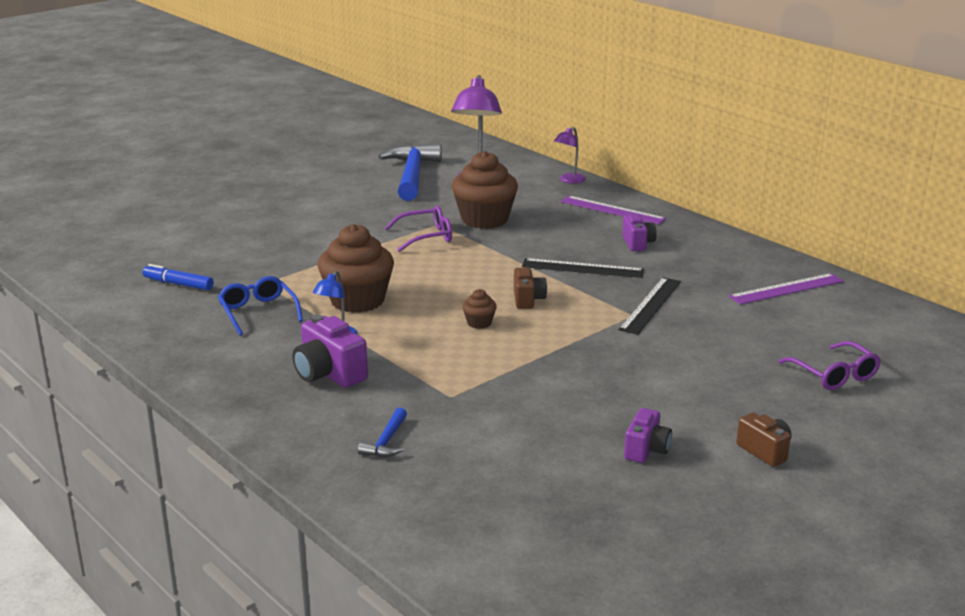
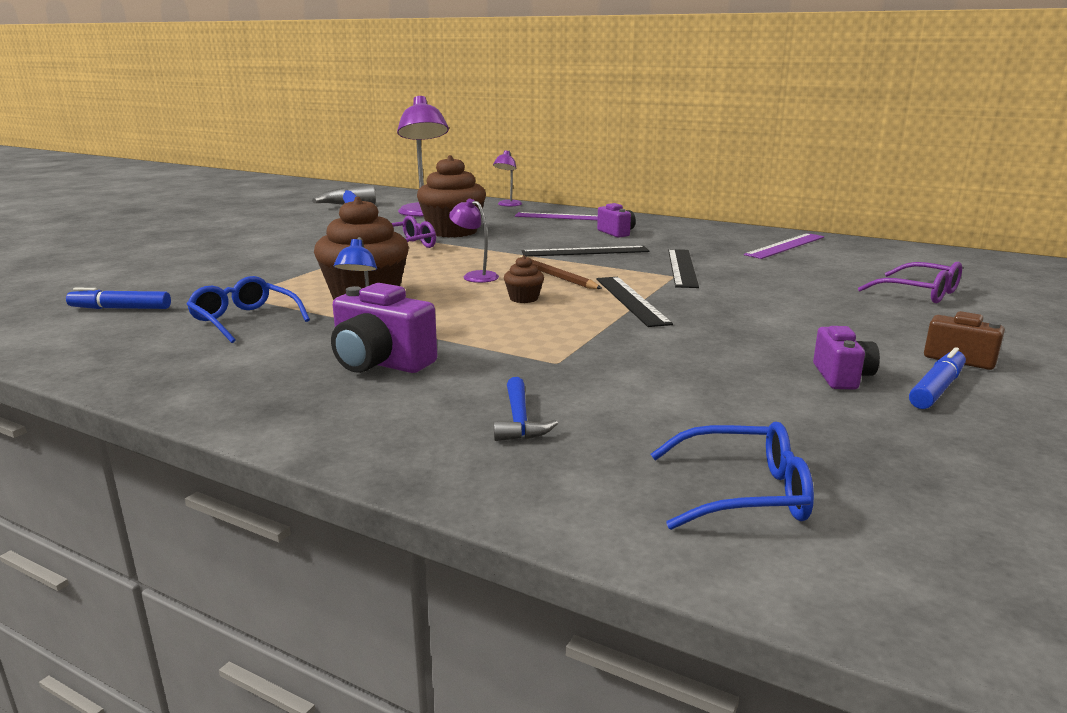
camera: 20 degrees left, 5 degrees down
brown camera [514,268,547,309] -> brown pencil [520,256,602,289]
none -> purple lamp [449,199,499,283]
none -> black ruler [596,277,673,327]
none -> blue glasses [651,422,814,530]
none -> blue marker [909,347,966,409]

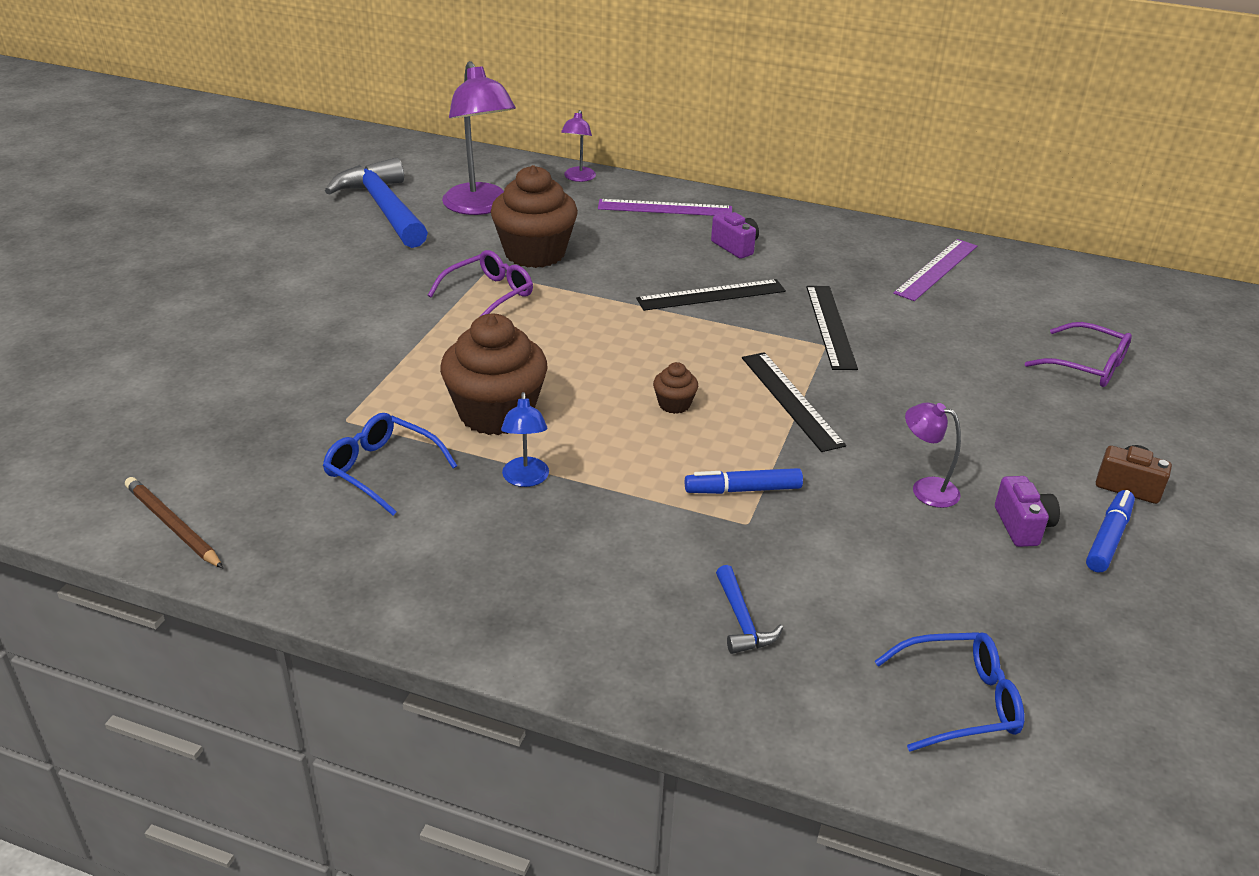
camera: 10 degrees left, 15 degrees up
blue marker [66,288,171,309] -> blue marker moved to [685,468,803,494]
purple camera [331,283,437,373] -> none
purple lamp [449,199,499,283] -> purple lamp moved to [905,402,961,508]
brown pencil [520,256,602,289] -> brown pencil moved to [125,477,223,568]

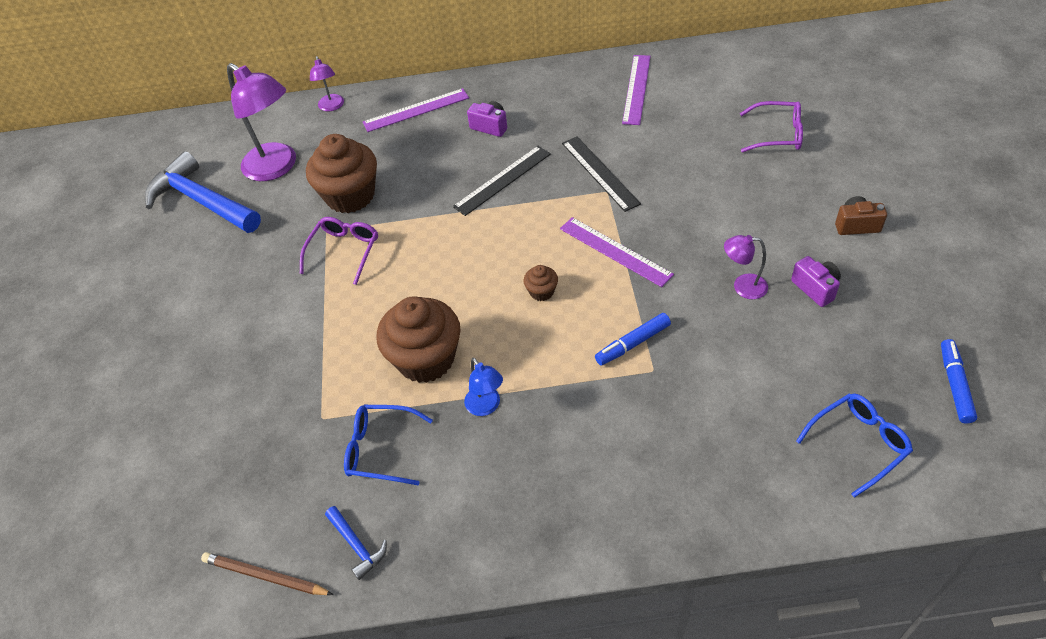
camera: 20 degrees left, 15 degrees up
blue hammer [716,565,783,654] -> blue hammer moved to [325,506,387,580]
black ruler [742,352,846,452] -> purple ruler [560,217,674,287]
blue marker [1086,490,1135,573] -> blue marker moved to [941,339,977,424]

